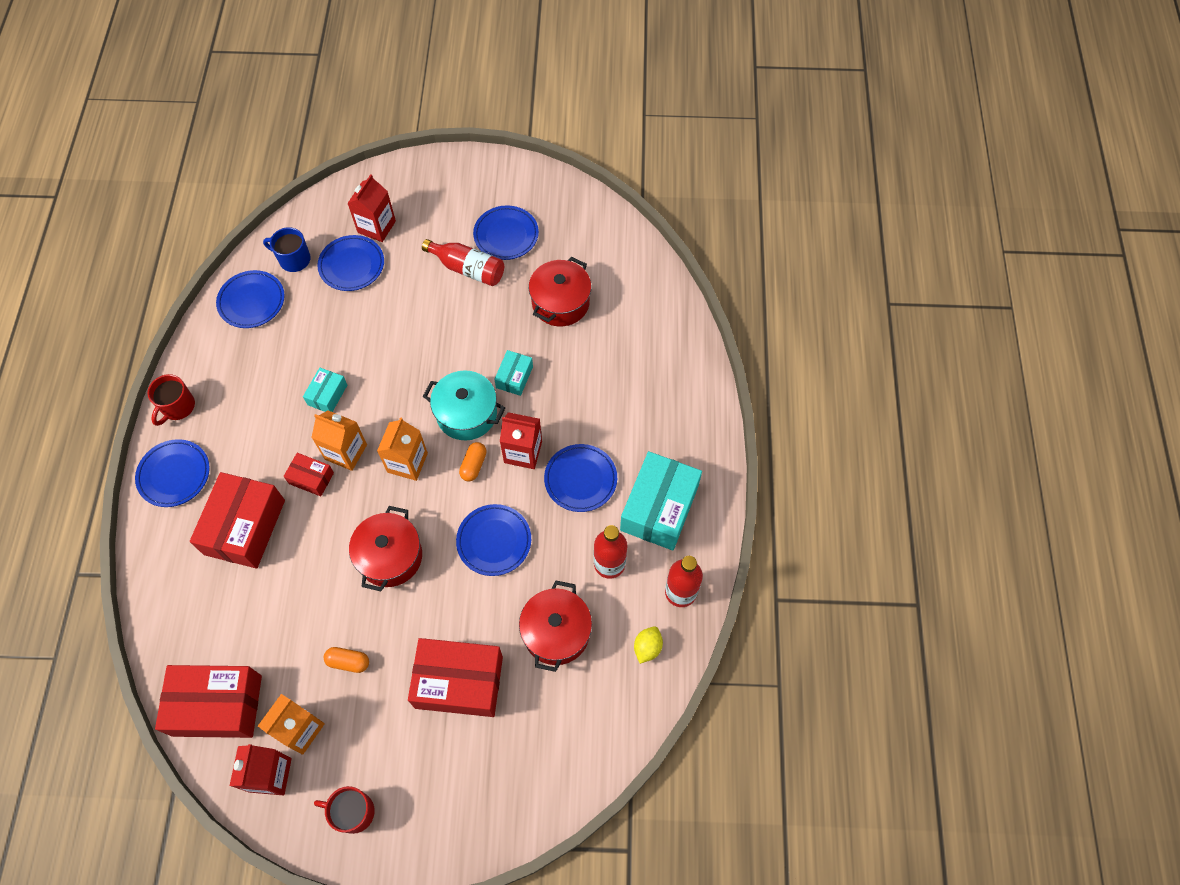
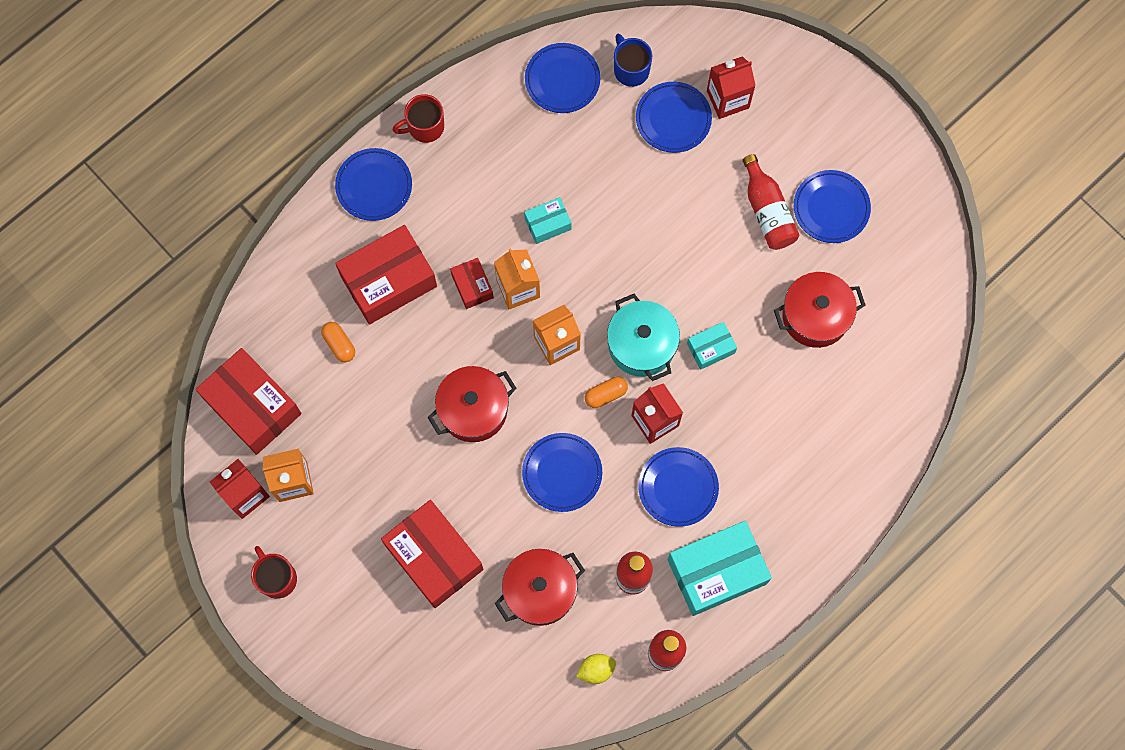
camera: 45 degrees right, 10 degrees up
orange capsule [324,647,369,673] -> orange capsule moved to [321,322,355,362]

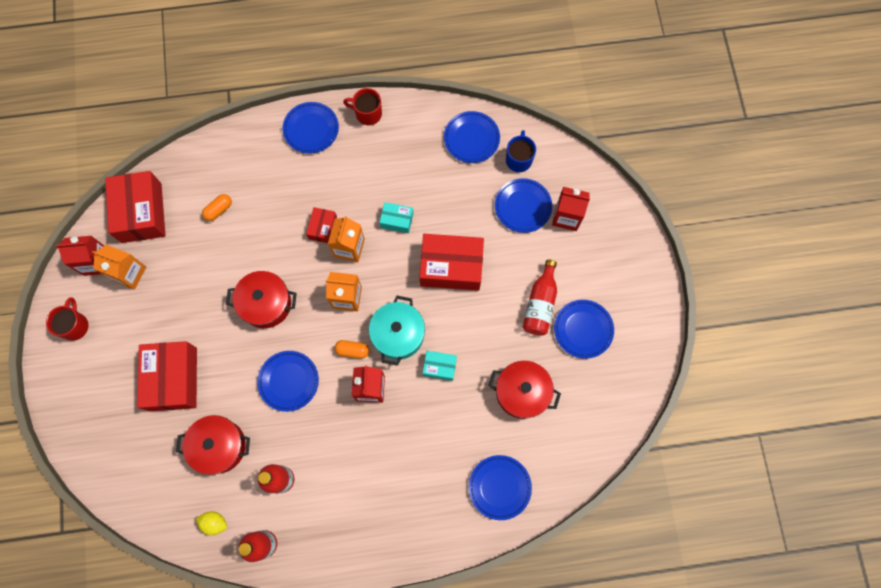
camera: 35 degrees right, 0 degrees up
orange capsule [321,322,355,362] -> orange capsule turned 45 degrees clockwise [202,194,232,221]
red box [335,225,437,325] -> red box moved to [419,234,484,291]
blue plate [638,447,719,527] -> blue plate moved to [469,455,532,520]
turquoise box [667,521,772,616] -> none

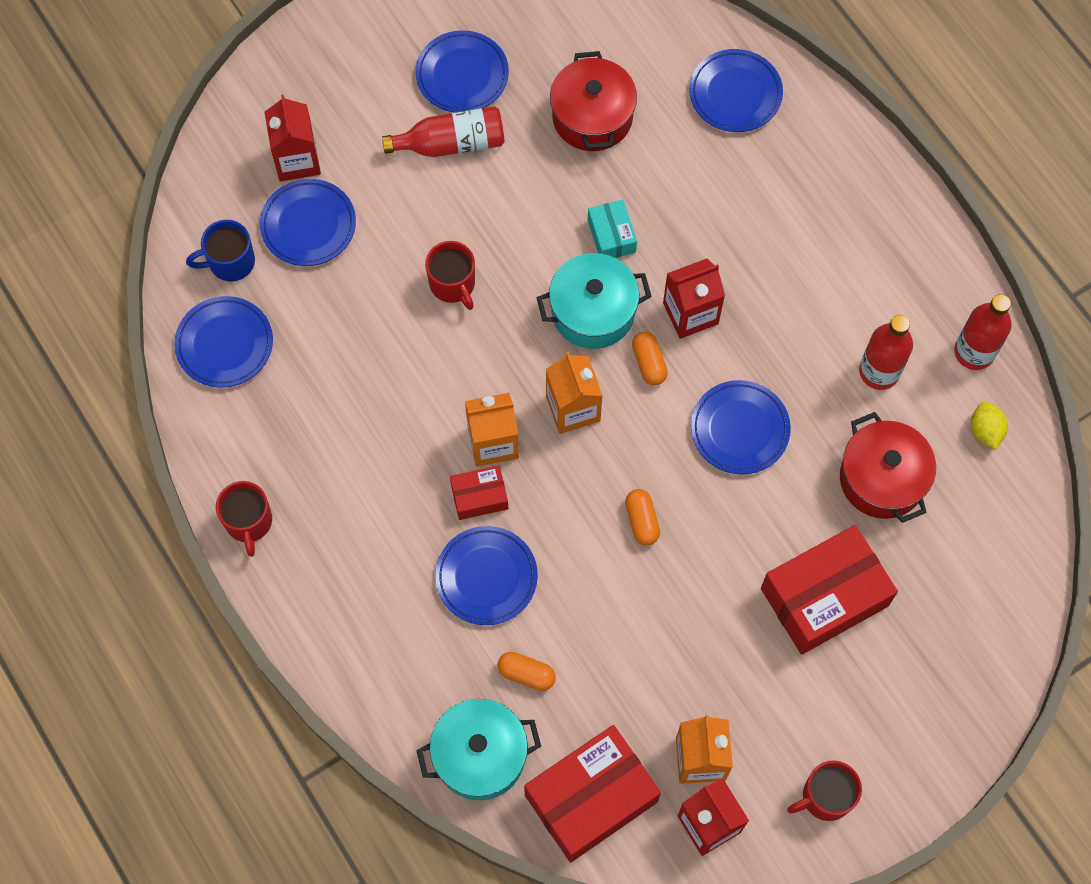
camera: 115 degrees left, 5 degrees down
red pot [226,271,297,328] -> orange capsule [625,489,660,546]
blue plate [282,102,339,154] -> blue plate moved to [435,526,538,625]
turquoise box [379,202,413,233] -> none
red box [419,234,484,291] -> red mug [425,241,475,310]
none -> turquoise pot [416,699,541,800]

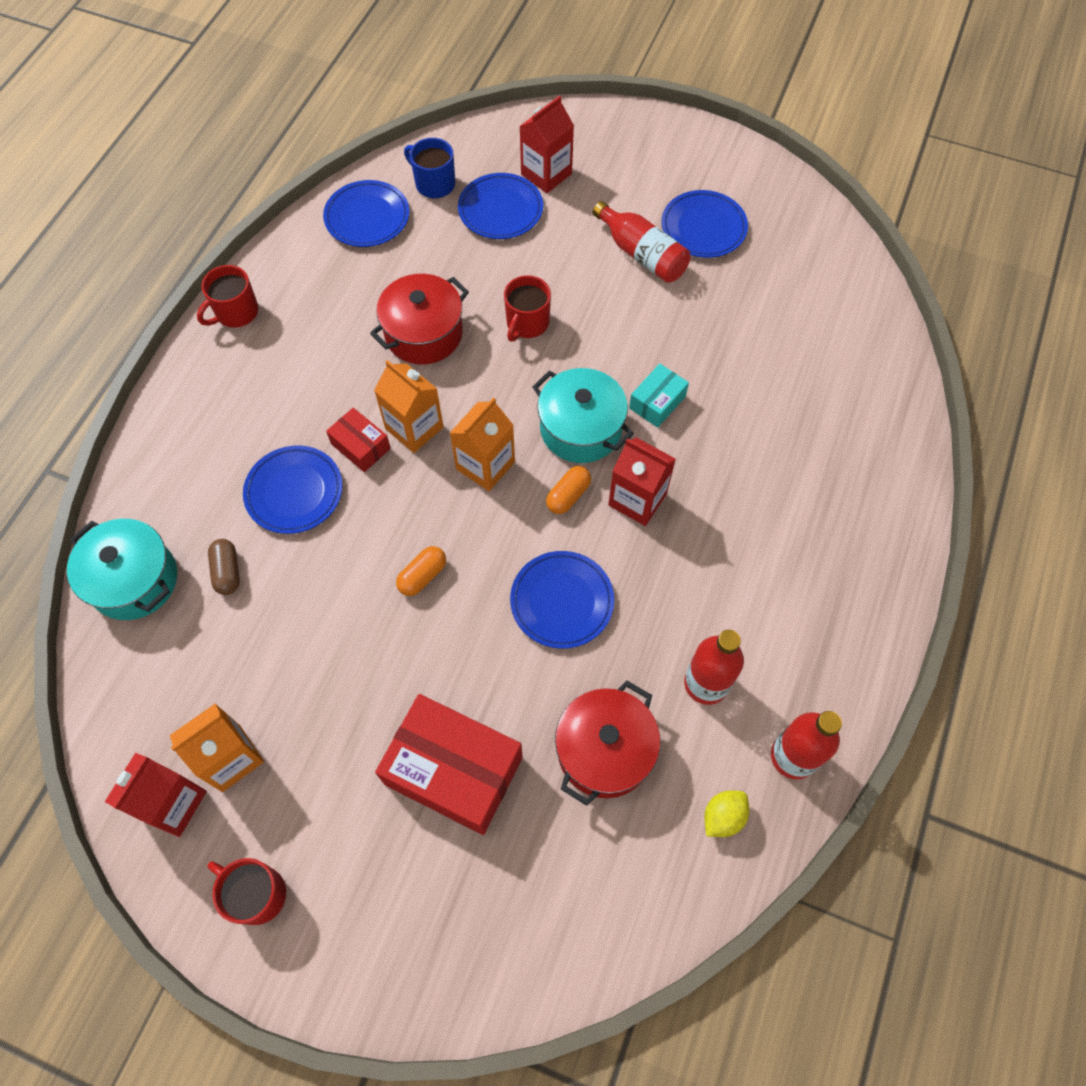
camera: 55 degrees right, 5 degrees down
orange capsule [497,652,556,691] -> brown capsule [208,539,240,595]
red box [524,725,661,862] -> none
red pot [550,51,637,151] -> red pot moved to [370,274,469,365]
blue plate [689,49,783,132] -> none

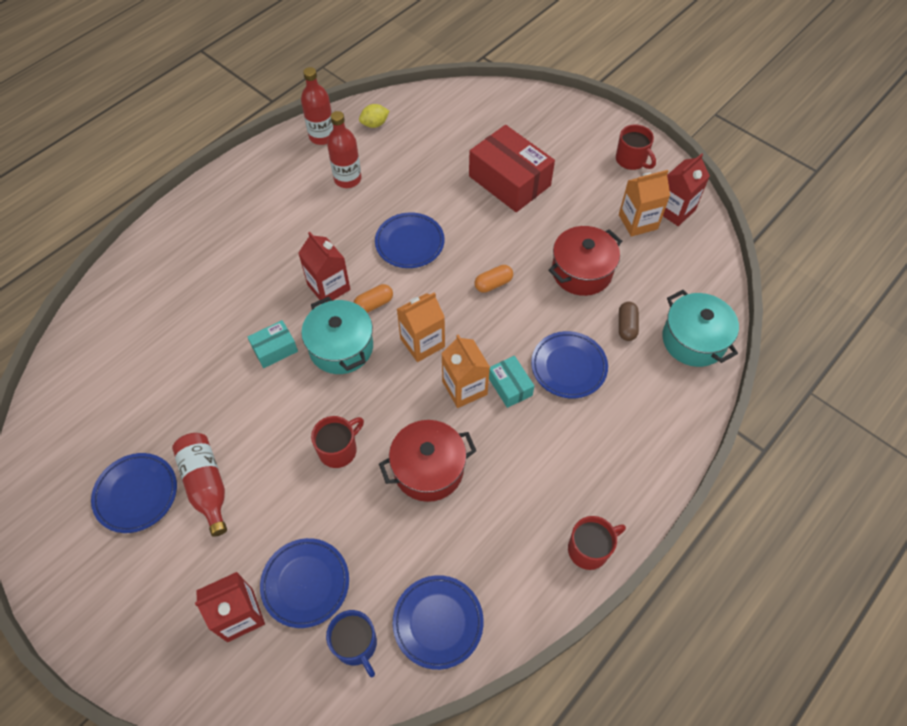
camera: 160 degrees left, 5 degrees down
red box [326,408,391,472] -> turquoise box [489,356,534,408]
red pot [555,681,660,806] -> red pot moved to [548,226,622,296]

